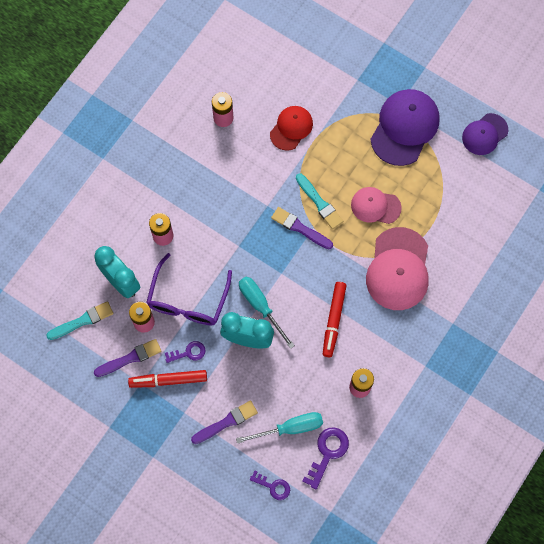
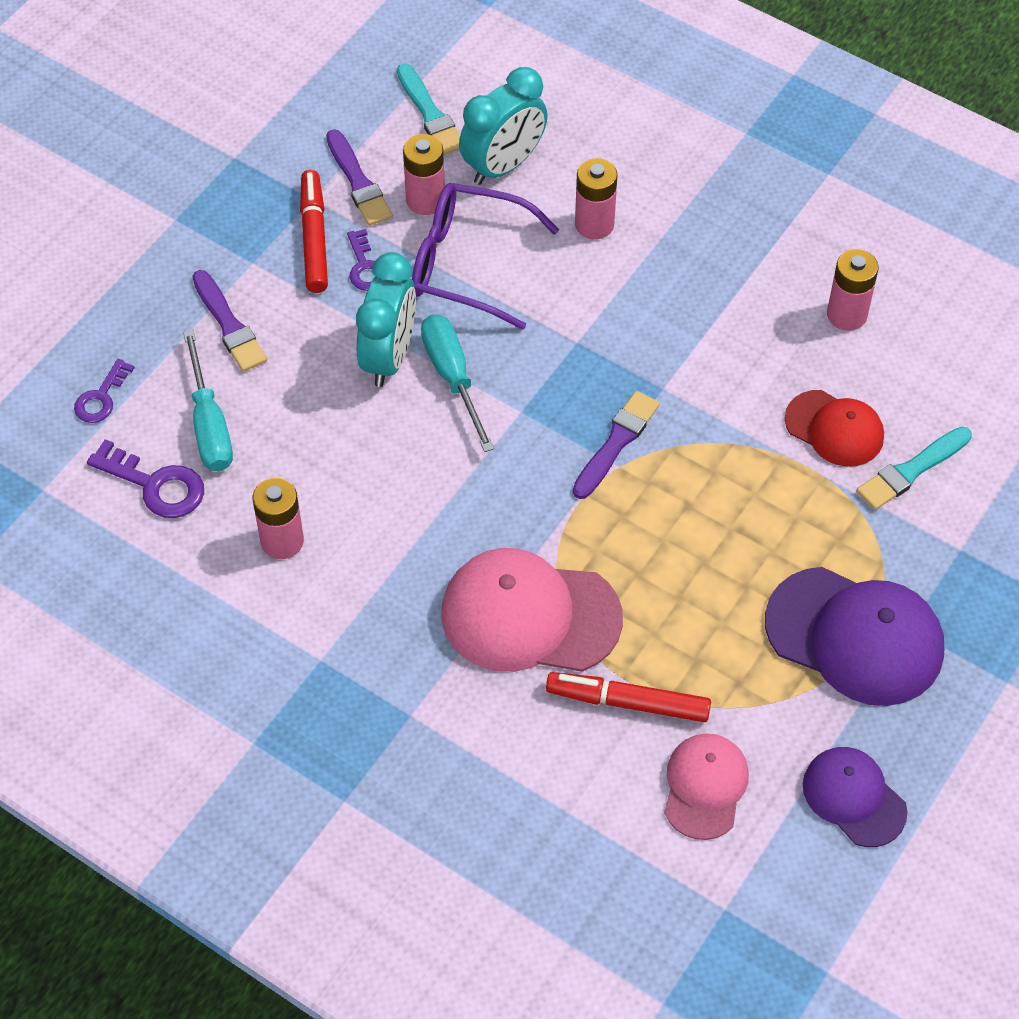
camera: 90 degrees right, 15 degrees down
turquoise screwdriver [239,277,295,349] -> turquoise screwdriver turned 75 degrees counterclockwise [421,315,494,452]
turquoise brush [296,173,343,229] -> turquoise brush moved to [856,427,972,510]
red marker [323,282,347,357] -> red marker moved to [546,672,711,722]
pink cap [351,187,402,224] -> pink cap moved to [664,733,749,840]

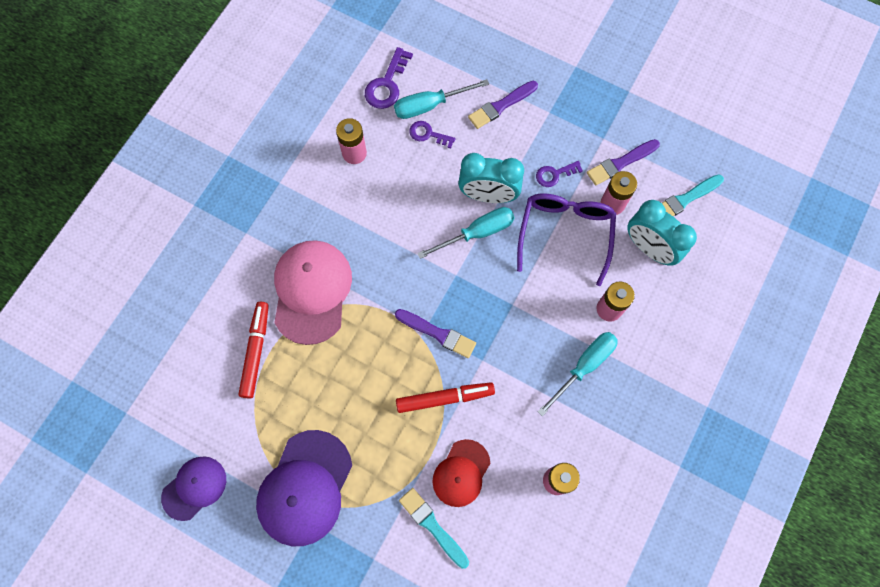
camera: 85 degrees right, 15 degrees up
purple key [74,359,135,423] -> purple key moved to [409,121,455,148]
red marker [300,170,328,293] -> red marker moved to [396,382,495,413]
pink cap [664,733,749,840] -> none
none -> turquoise screwdriver [537,332,618,416]

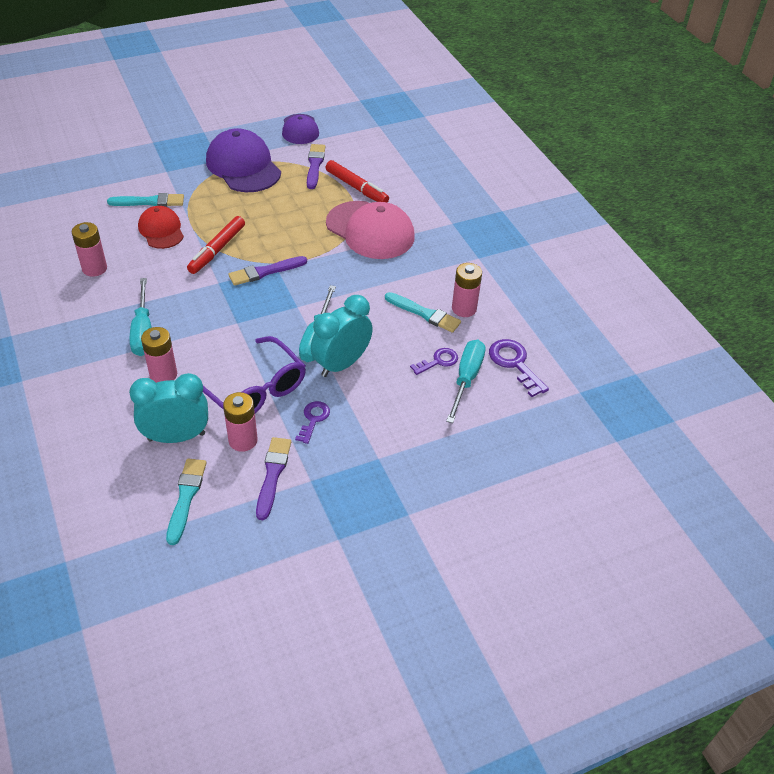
camera: 125 degrees right, 25 degrees down
purple brush [468,81,538,129] -> purple brush moved to [307,144,325,189]
none -> turquoise brush [385,292,461,333]

